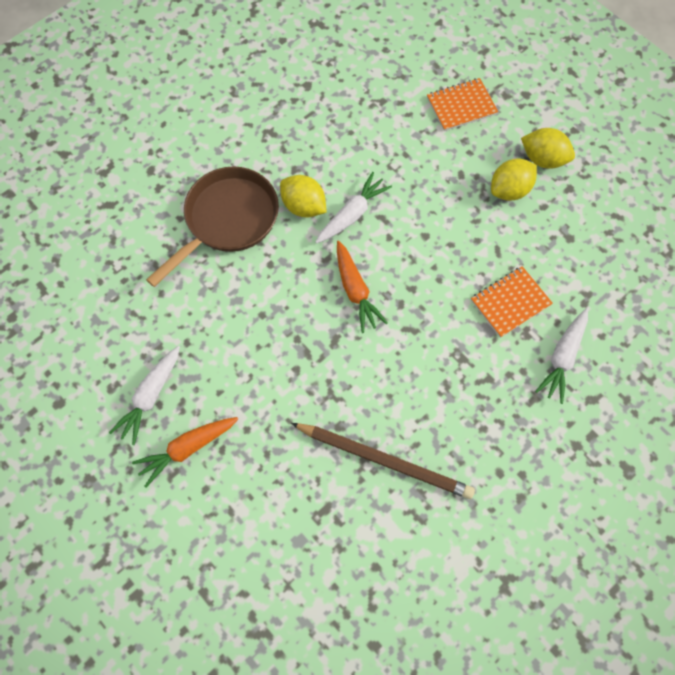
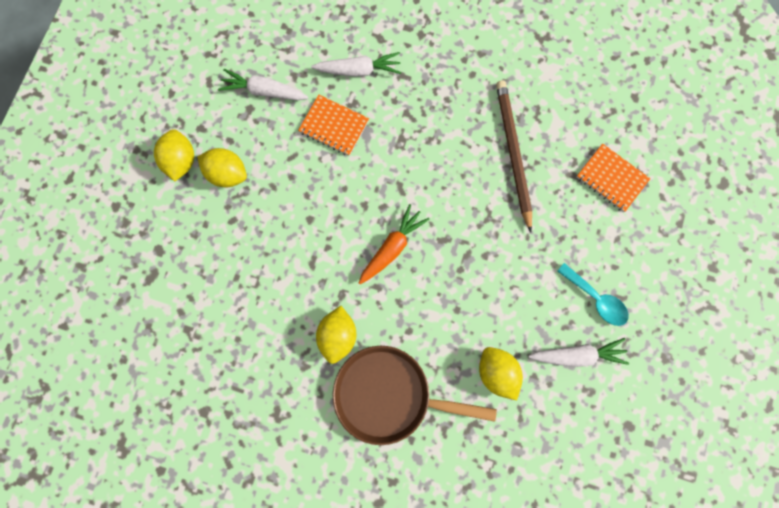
camera: 120 degrees left, 10 degrees up
orange carrot [132,417,238,487] -> turquoise spoon [557,263,629,326]
white carrot [315,172,392,244] -> white carrot moved to [218,69,308,100]
orange notebook [427,78,498,131] -> orange notebook moved to [577,144,651,212]
none -> yellow lemon [479,347,523,400]

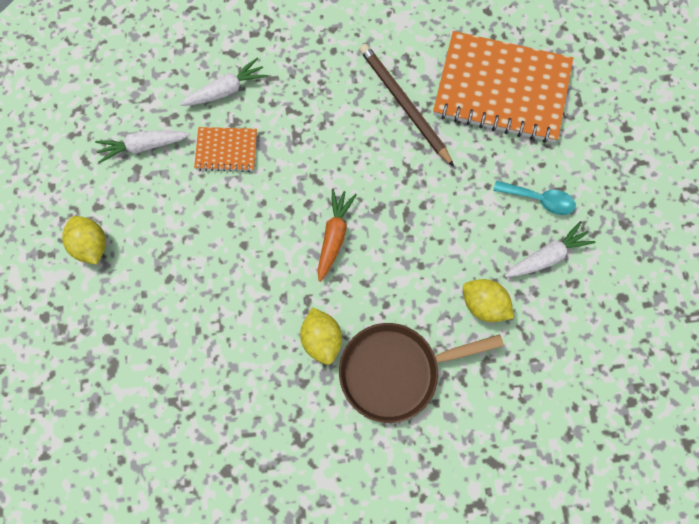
camera: 25 degrees left, 5 degrees down
yellow lemon [197,148,247,187] -> none
orange notebook [577,144,651,212] -> orange notebook [433,31,573,143], size x2.15

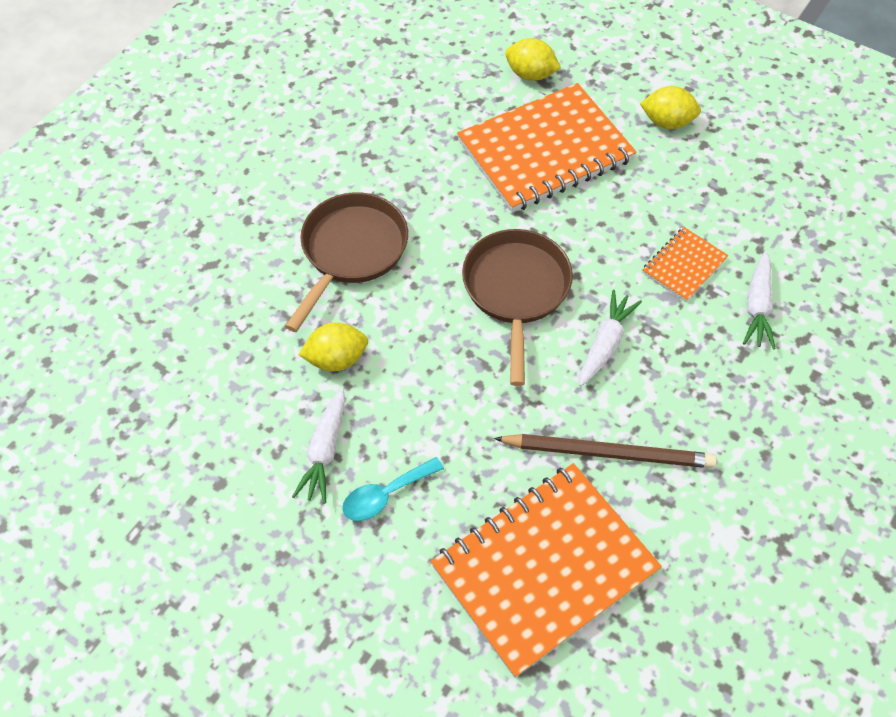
camera: 130 degrees right, 15 degrees down
white carrot [95,130,190,163] -> white carrot moved to [579,290,642,386]
yellow lemon [300,307,342,365] -> yellow lemon moved to [505,38,561,81]
orange carrot [318,189,357,282] -> brown pan [462,229,573,386]
none -> orange notebook [457,83,637,212]

